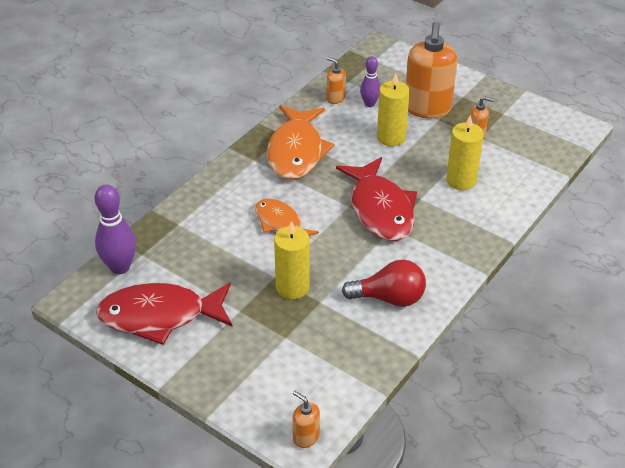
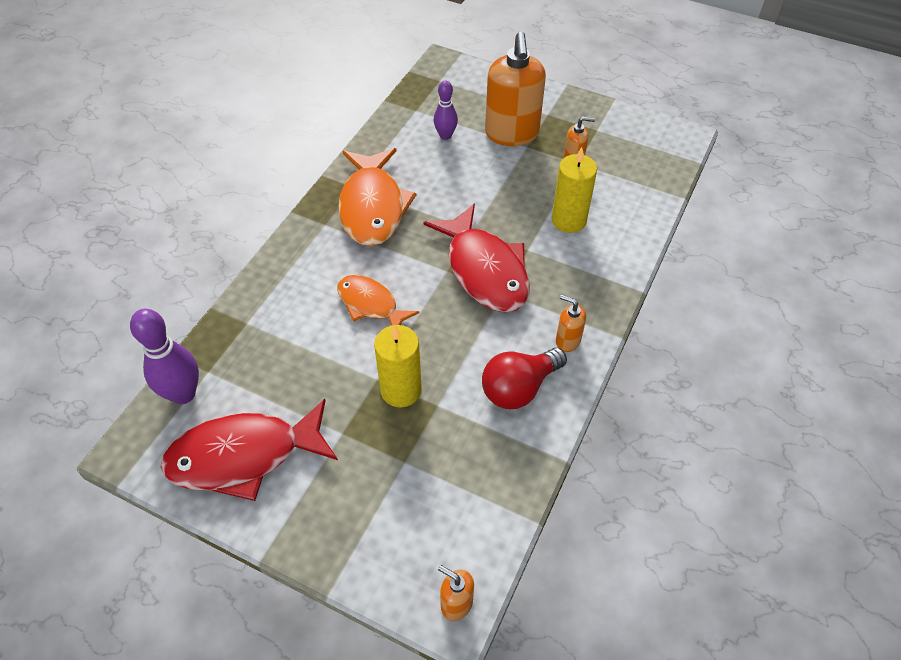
camera: 10 degrees left, 10 degrees up
orange soap dispenser [326,57,346,104] -> orange soap dispenser moved to [556,295,586,352]
red light bulb [342,259,426,307] -> red light bulb turned 150 degrees clockwise [482,347,567,409]
yellow candle [377,73,410,146] -> none

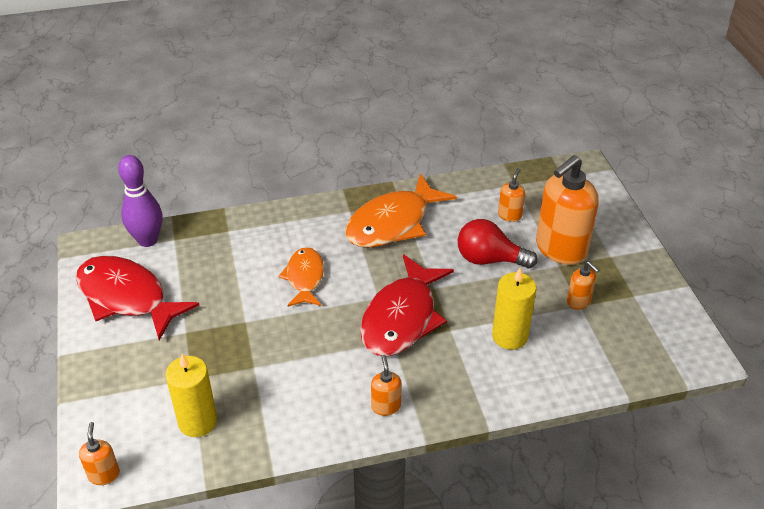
camera: 50 degrees right, 10 degrees down
yellow candle [374,325,422,407] -> yellow candle moved to [165,354,217,437]
purple bowling pin [434,81,458,140] -> orange soap dispenser [498,168,525,222]
red light bulb [482,347,567,409] -> red light bulb moved to [458,219,538,268]

